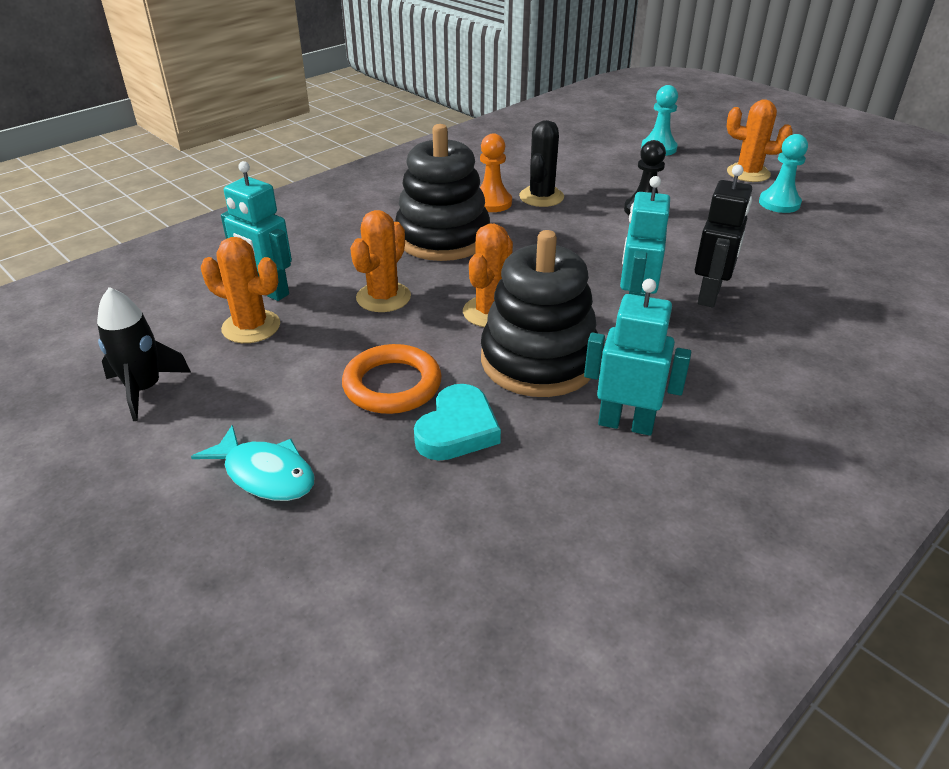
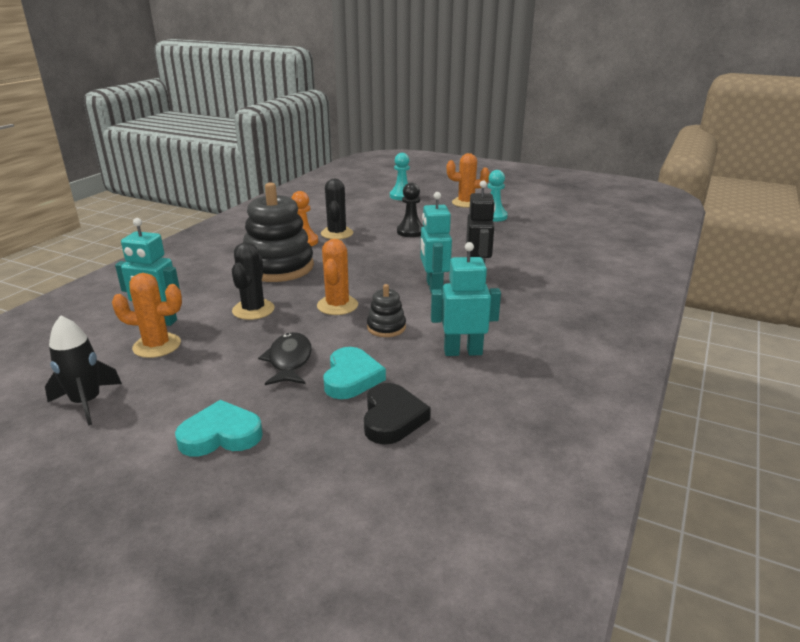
camera: 20 degrees left, 10 degrees down
turquoise fish [191,425,315,501] -> turquoise heart [175,400,263,457]
orange ring [342,344,442,414] -> black fish [258,332,312,385]
orange cactus [350,210,411,312] -> black cactus [232,242,275,320]
black stacking toy [481,230,598,397] -> black stacking toy [367,284,406,337], size x0.46
none -> black heart [364,383,431,445]

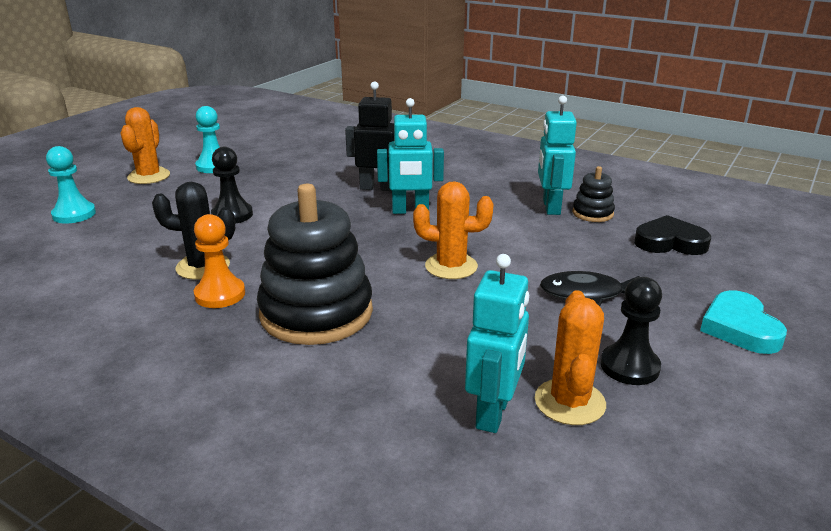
camera: 85 degrees left, 0 degrees up
black rocket [45,315,122,425] -> none
black cactus [232,242,275,320] -> none
turquoise heart [323,347,386,399] -> none
black stacking toy [367,284,406,337] -> black stacking toy moved to [572,166,615,222]
none -> black pawn [600,277,662,385]

